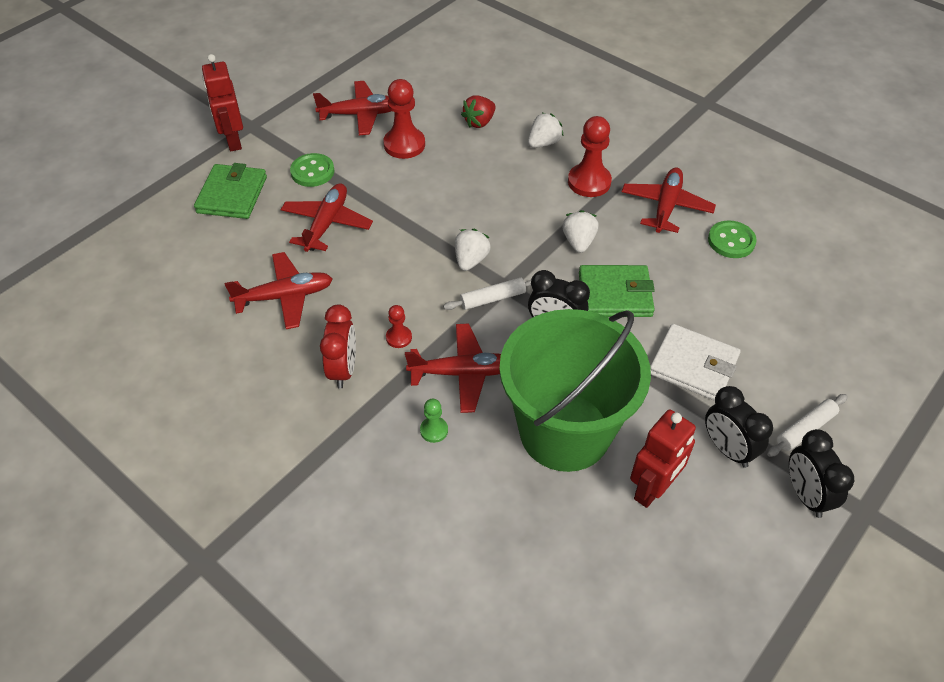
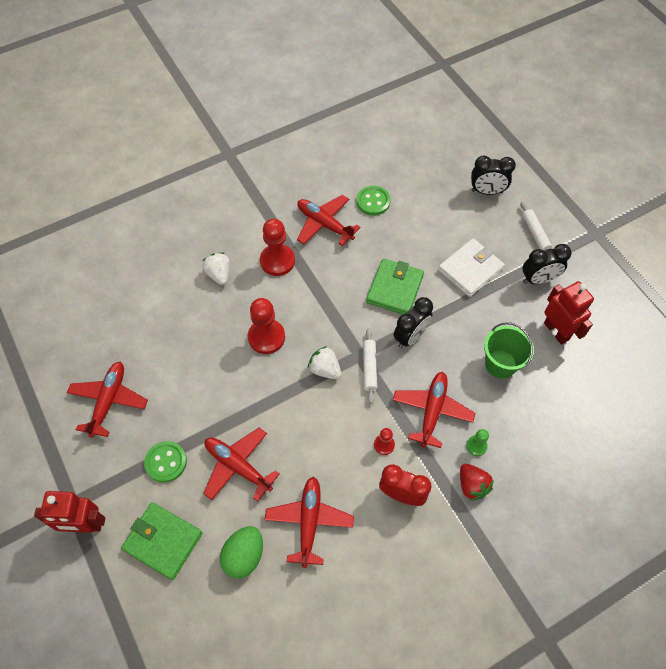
camera: 70 degrees left, 10 degrees up
red pawn [383,79,425,159] -> red pawn moved to [248,298,285,354]
red strawberry [461,95,496,128] -> red strawberry moved to [460,464,494,501]
green bucket [499,309,651,472] -> green bucket [484,322,534,379], size x0.49
white strawberry [562,210,599,253] -> none
black clock [789,429,854,518] -> black clock moved to [471,156,516,195]
none -> green egg [220,526,263,579]

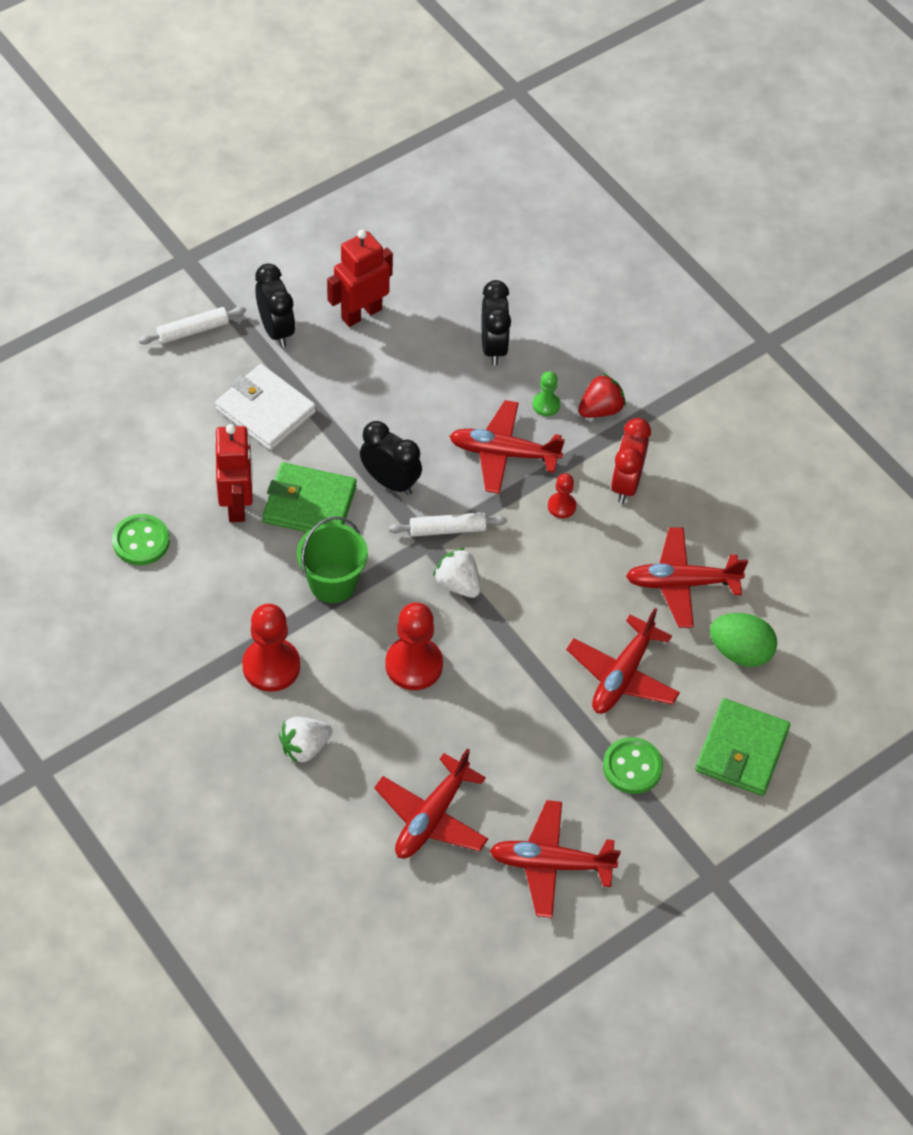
camera: 100 degrees left, 5 degrees down
red robot [34,491,105,533] -> red robot moved to [216,424,253,522]
red plane [297,195,360,246] -> red plane moved to [374,748,488,858]
white strawberry [308,346,341,379] -> white strawberry turned 105 degrees clockwise [433,548,481,598]
black clock [471,156,516,195] -> black clock moved to [482,280,511,365]
green bucket [484,322,534,379] -> green bucket moved to [297,516,368,603]

